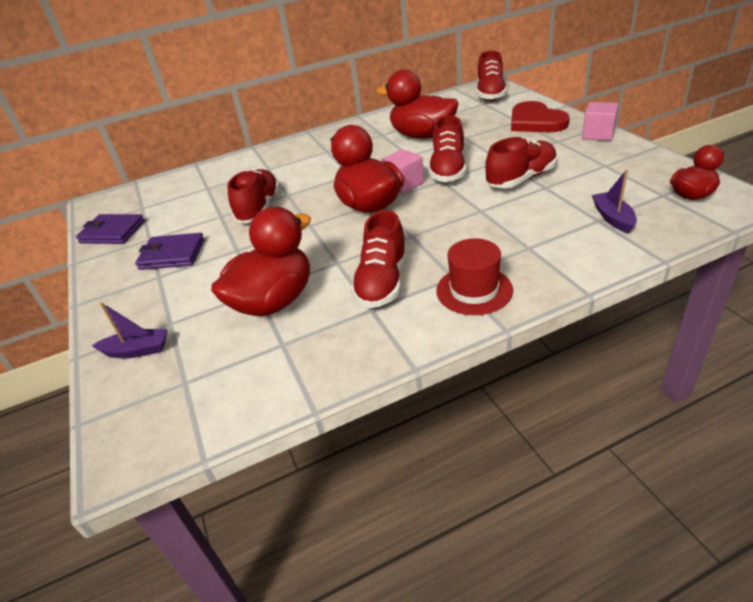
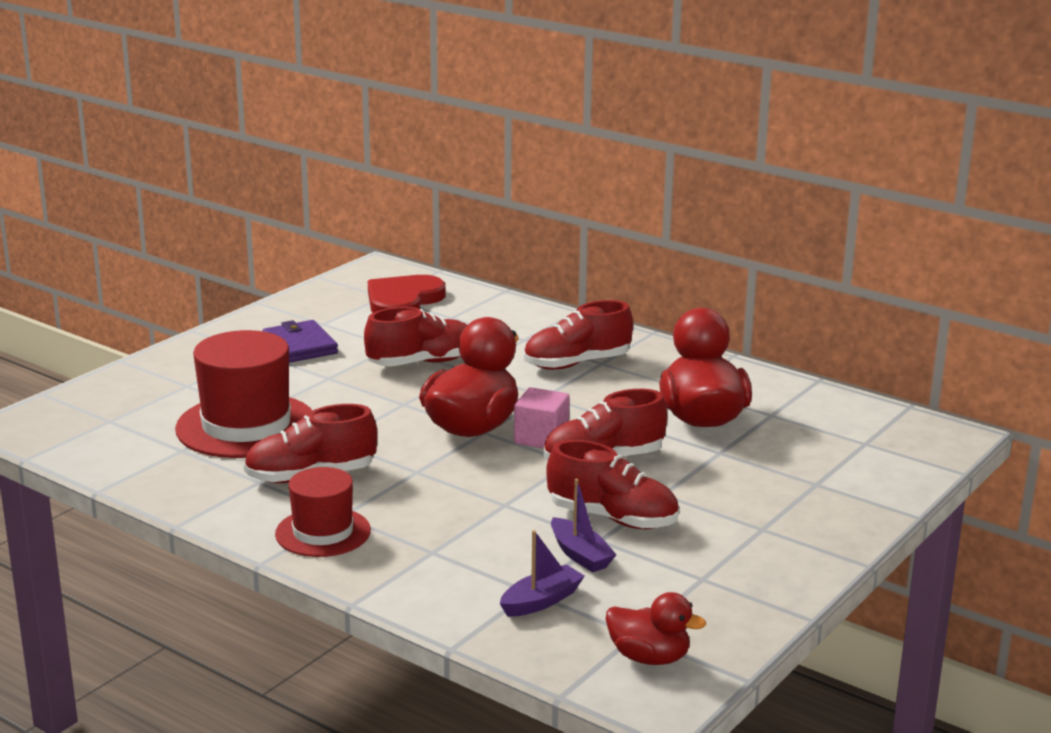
camera: 55 degrees right, 15 degrees down
purple wallet [76,214,145,244] -> none
purple boat [92,302,168,358] -> purple boat moved to [551,479,617,572]
red duck [211,207,311,316] -> red hat [175,330,313,458]
red shoe [477,51,507,101] -> red shoe moved to [524,300,633,370]
red heart [511,101,570,132] -> red heart moved to [368,275,446,313]
pink cube [582,102,618,141] -> none

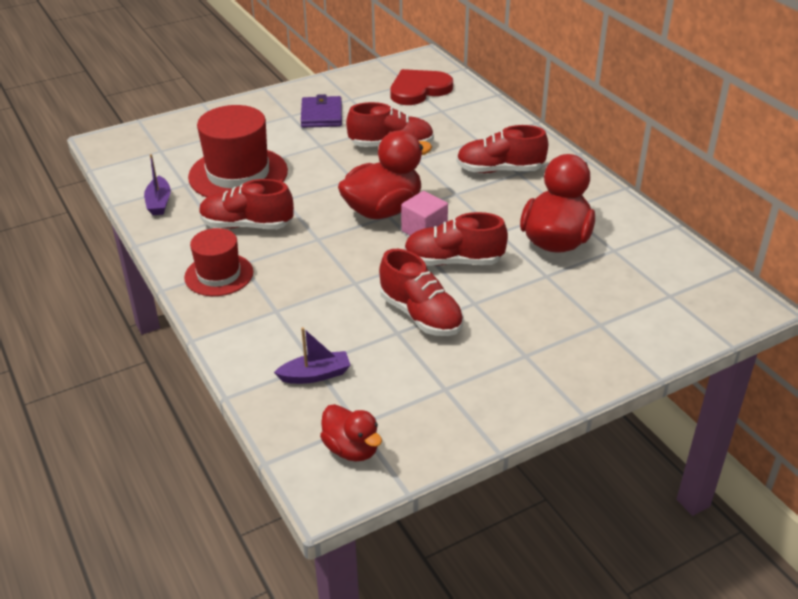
camera: 25 degrees right, 15 degrees up
purple boat [551,479,617,572] -> purple boat moved to [144,154,171,215]

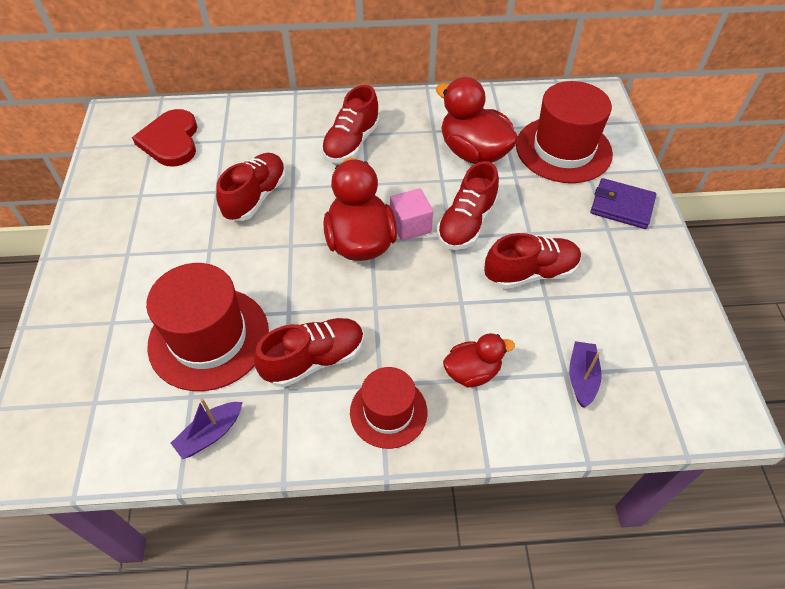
camera: 65 degrees left, 15 degrees up
purple boat [144,154,171,215] -> purple boat turned 120 degrees clockwise [171,398,243,459]
red shoe [199,179,294,229] -> red shoe turned 150 degrees counterclockwise [254,318,364,387]
purple wallet [301,94,342,128] -> purple wallet moved to [590,178,656,229]
red duck [320,404,382,461] -> red duck moved to [443,333,515,387]
none -> red hat [516,81,613,183]

